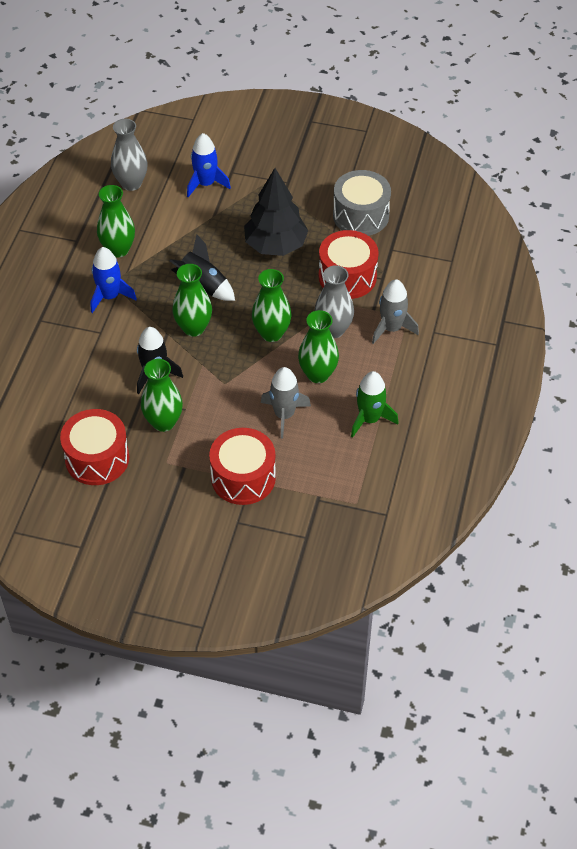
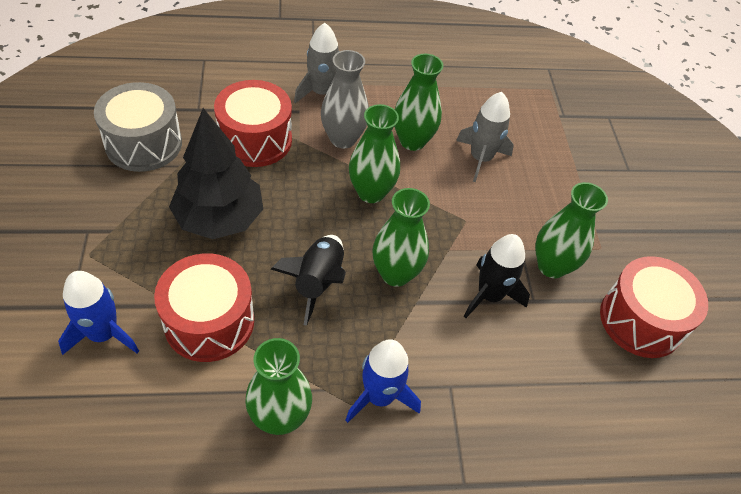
camera: 115 degrees left, 0 degrees up
grey vase [111,119,147,191] -> none
red drum [209,428,276,505] -> red drum moved to [154,253,254,362]
green rocket [351,371,399,438] -> none

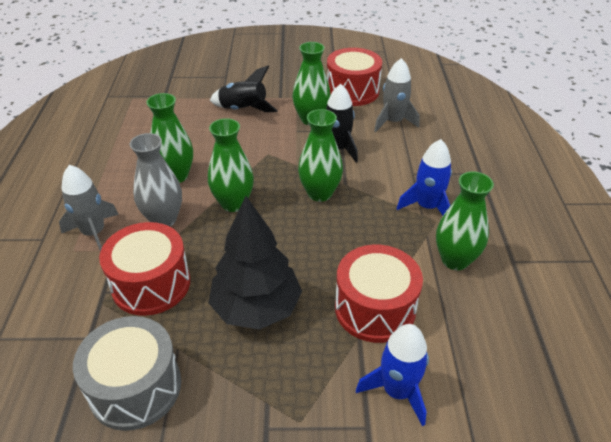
camera: 80 degrees left, 10 degrees down
black rocket [271,235,346,326] -> black rocket moved to [210,66,278,112]
grey rocket [456,92,514,182] -> grey rocket moved to [374,58,419,132]

